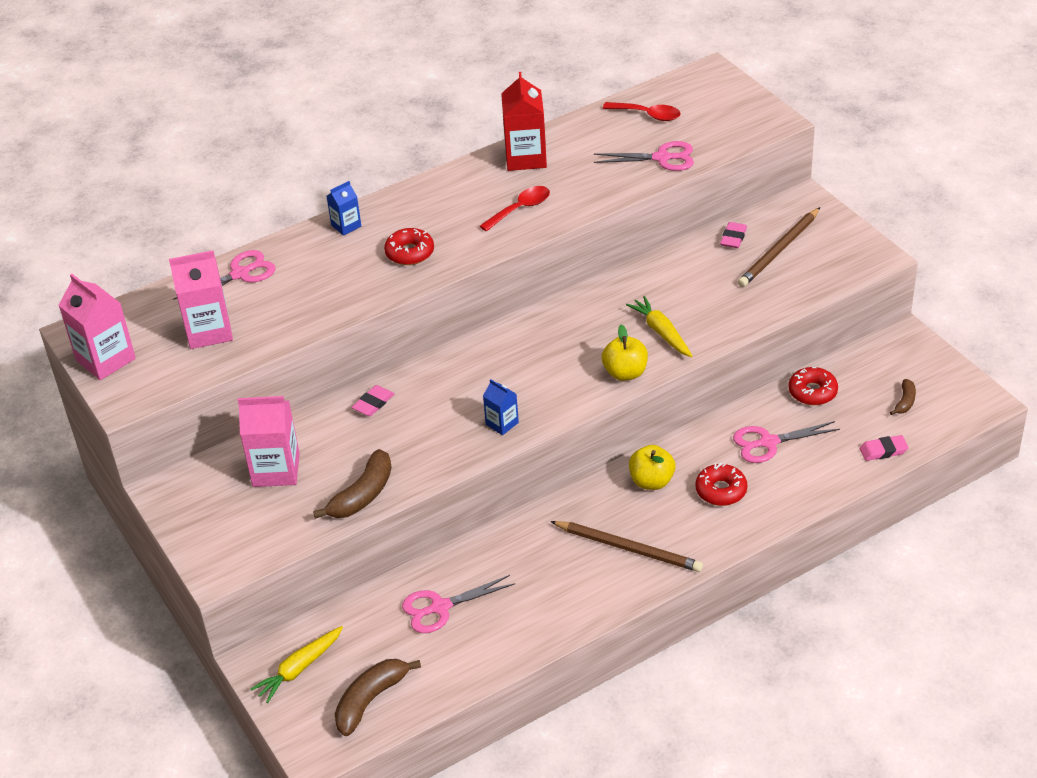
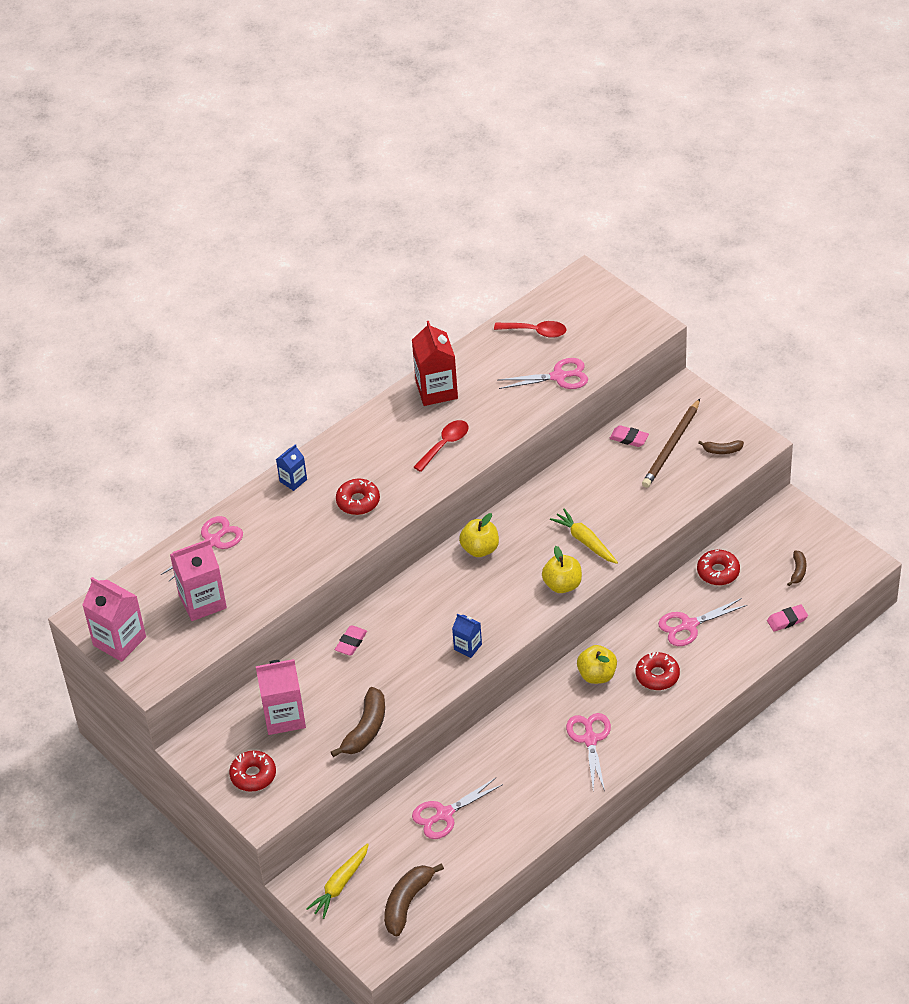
camera: 10 degrees left, 5 degrees up
brown pencil [550,521,703,572] -> pink scissors [566,713,611,791]
pink eraser [720,222,747,248] -> pink eraser turned 75 degrees counterclockwise [610,425,649,447]
none -> red donut [229,750,276,792]
none -> yellow apple [459,513,499,557]
none -> brown banana [698,440,744,454]

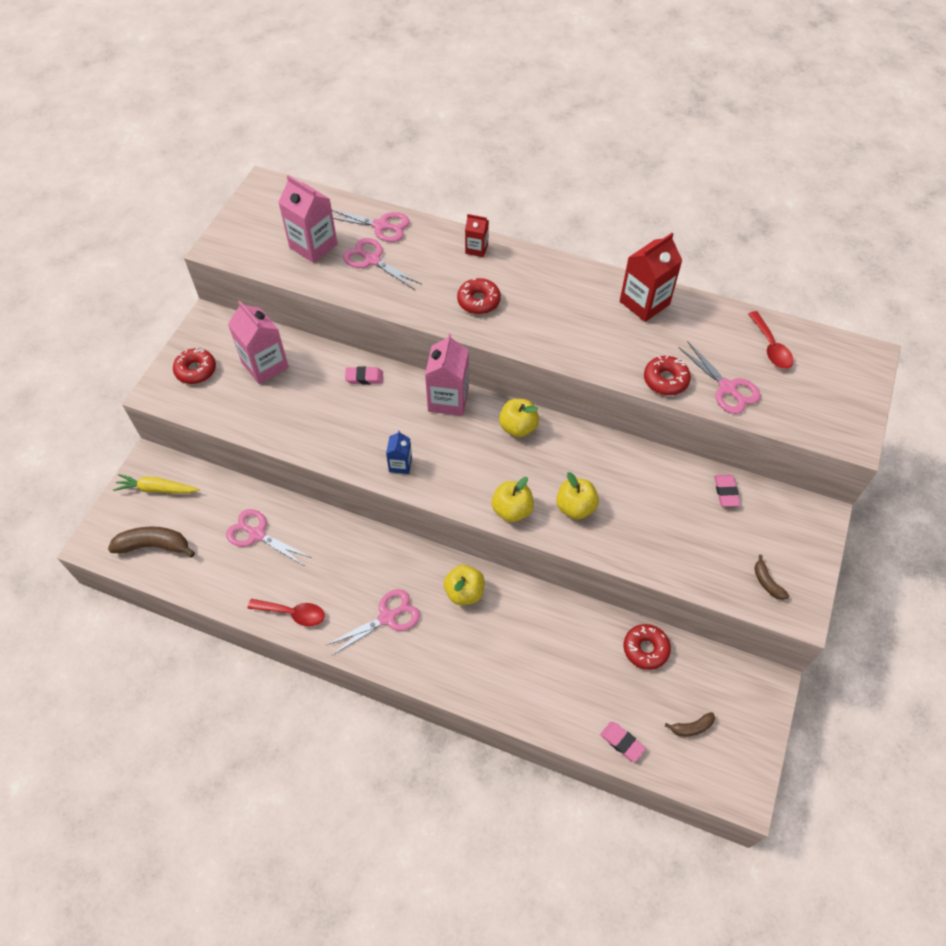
camera: 60 degrees right, 10 degrees up
pink carton [82,577,146,662] -> pink carton moved to [425,333,469,416]
blue carton [276,444,307,491] -> red carton [465,214,489,257]
brown banana [331,687,385,757] -> none
red spoon [414,420,469,472] -> red spoon moved to [248,599,325,626]
yellow carrot [550,509,618,564] -> yellow apple [556,472,599,520]
red donut [636,652,680,690] -> red donut moved to [644,355,691,395]
brown pencil [642,399,700,488] -> none
pink scissors [658,598,747,646] -> pink scissors moved to [343,238,422,290]

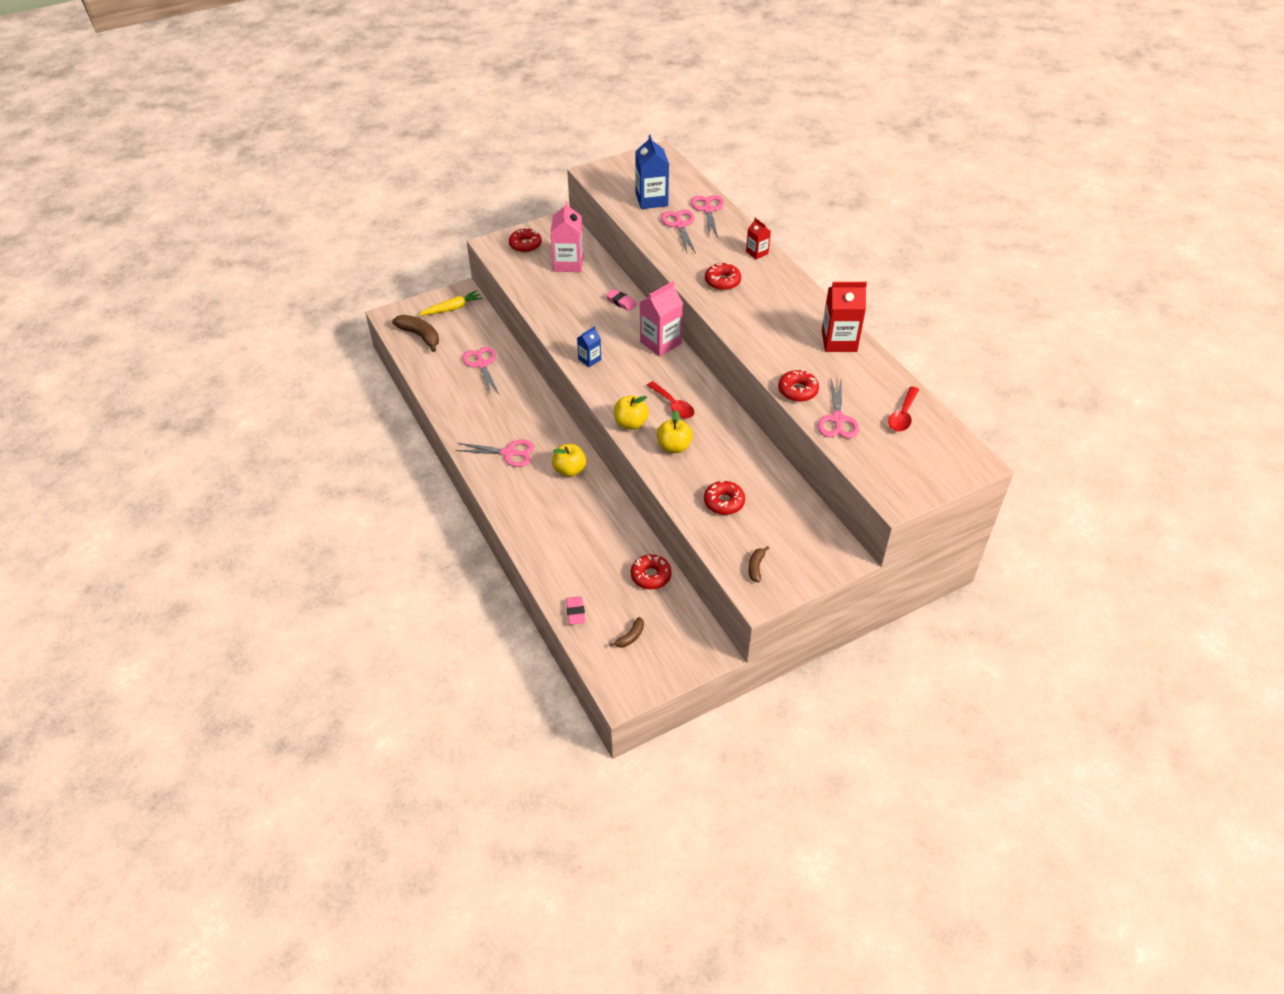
camera: 40 degrees right, 10 degrees down
yellow carrot [113,474,200,494] -> yellow carrot turned 105 degrees clockwise [418,290,483,316]
red spoon [248,599,325,626] -> red spoon moved to [647,381,694,419]
pink carton [278,175,338,263] -> blue carton [635,135,669,209]
pink scissors [332,209,410,242] -> pink scissors turned 150 degrees counterclockwise [691,195,724,238]
yellow apple [499,399,539,437] -> none
brown banana [665,712,715,736] -> brown banana turned 75 degrees counterclockwise [610,617,644,648]
pink eraser [714,475,740,507] -> none
none -> red donut [704,481,745,515]

